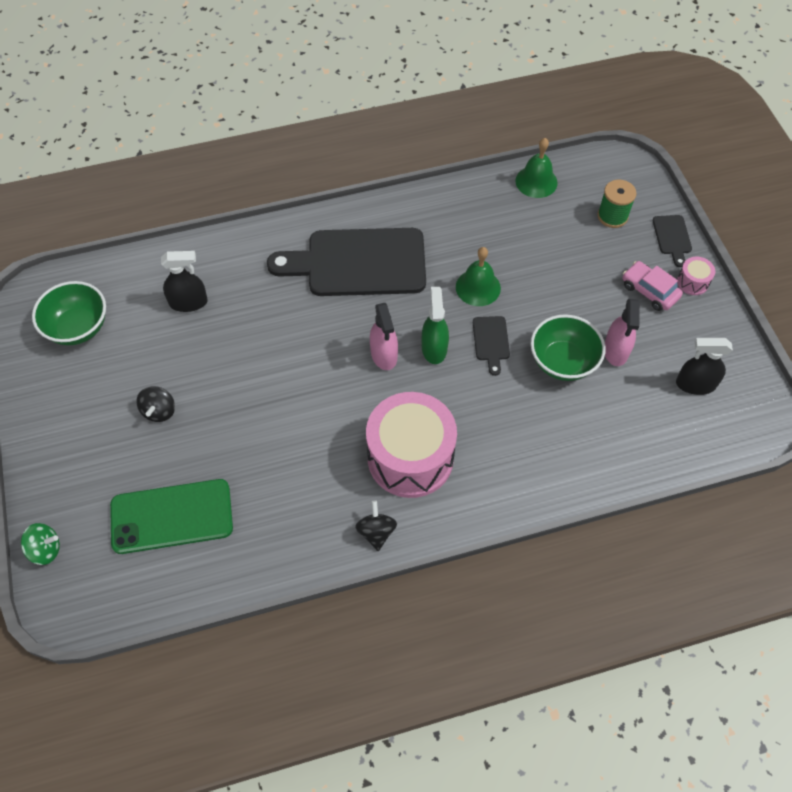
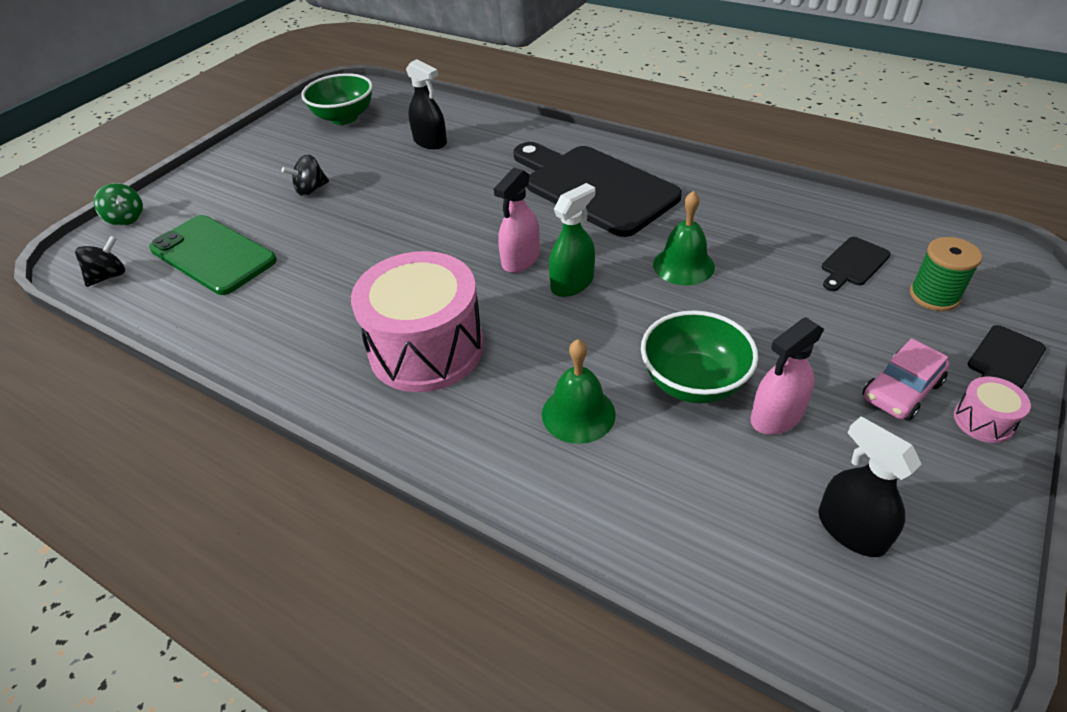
camera: 50 degrees right, 15 degrees down
black spinning top [355,501,397,551] -> black spinning top moved to [75,236,125,287]
black cutting board [473,316,510,376] -> black cutting board moved to [822,237,891,291]
green bell [515,138,558,198] -> green bell moved to [542,339,616,444]
pink car [623,261,683,311] -> pink car turned 135 degrees counterclockwise [862,338,950,421]

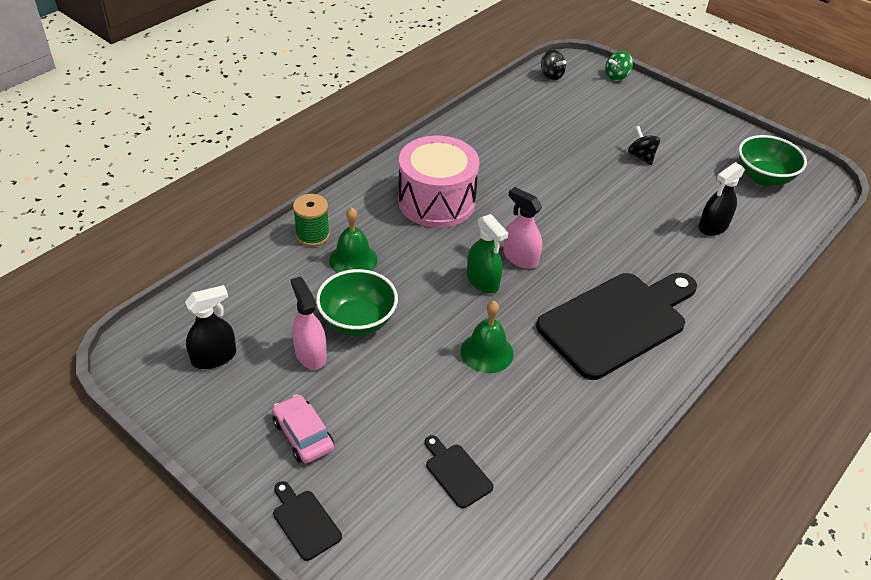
camera: 95 degrees right, 0 degrees up
green phone [149,215,277,295] -> none
green spool [910,237,982,311] -> green spool moved to [293,194,330,247]
pink drum [954,377,1031,443] -> none

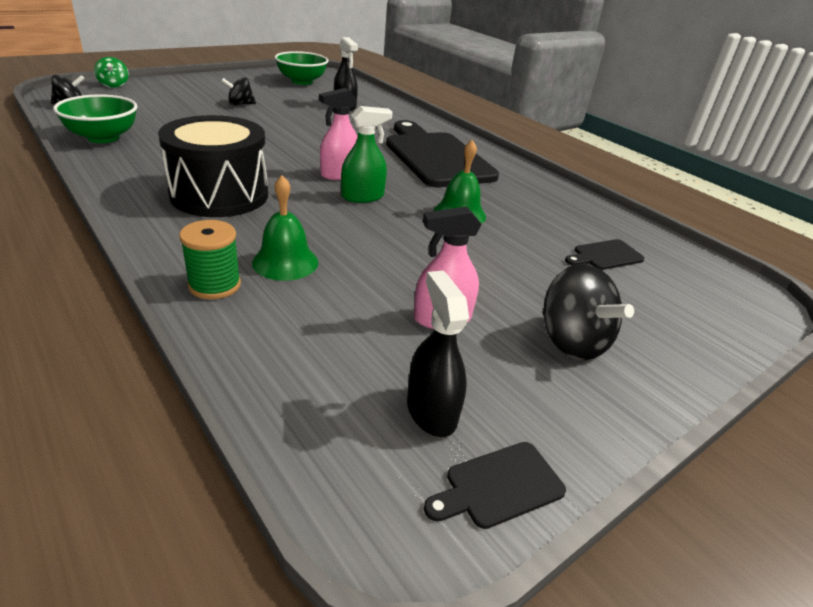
camera: 80 degrees left, 10 degrees down
pink car [272,394,334,463] -> black spinning top [543,263,634,360]
black cutting board [273,481,342,561] -> black cutting board moved to [424,442,566,529]
green bowl [316,269,398,336] -> green bowl moved to [53,94,137,143]
pink drum [398,136,479,228] -> black drum [158,115,268,217]

